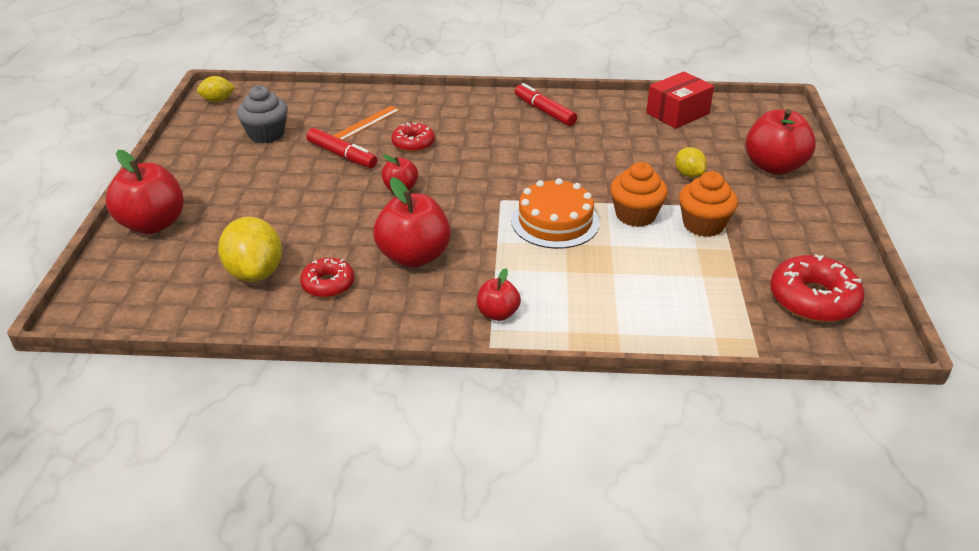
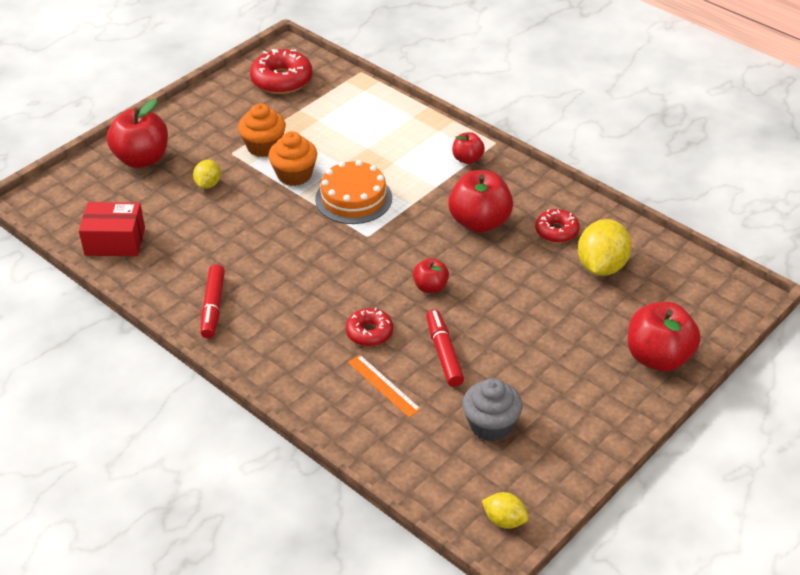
camera: 140 degrees left, 5 degrees up
orange ruler [333,106,400,140] -> orange ruler turned 60 degrees clockwise [348,355,421,418]

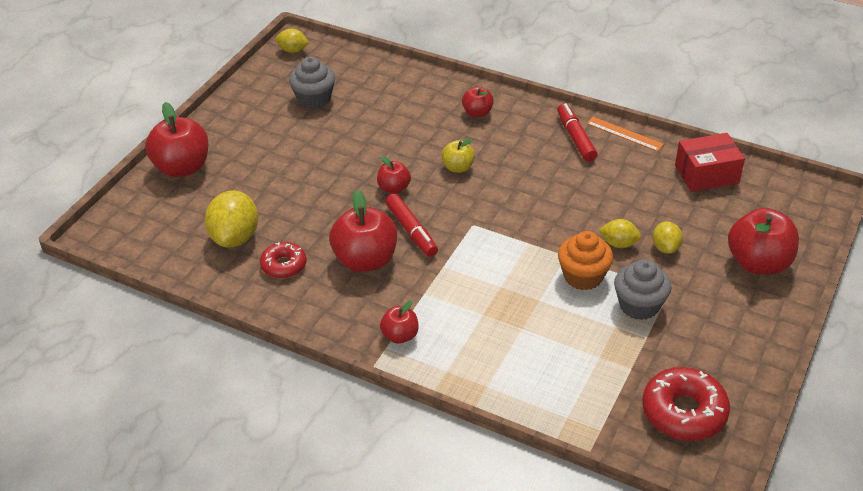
camera: 165 degrees right, 0 degrees up
orange cupcake [238,103,286,157] -> grey cupcake [614,259,671,320]
orange cake [315,160,392,224] -> none
red donut [346,307,393,346] -> none
orange ruler [348,355,421,418] -> orange ruler moved to [587,117,664,152]
red marker [426,309,464,387] -> red marker moved to [385,194,438,257]
none -> yellow apple [442,138,475,173]
none -> red apple [462,86,494,117]
none -> yellow lemon [599,219,641,248]

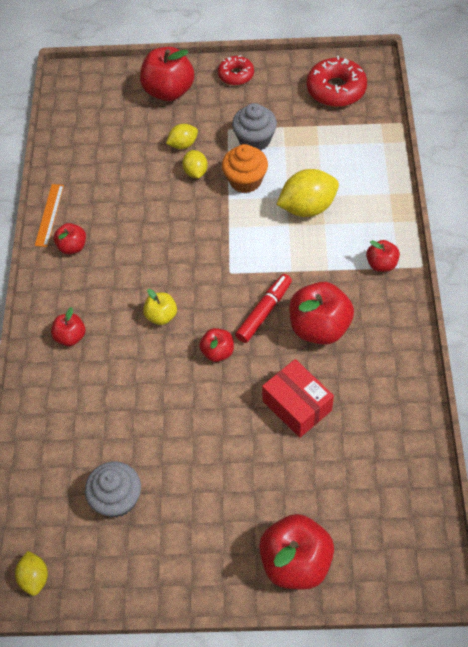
camera: 115 degrees left, 15 degrees up
yellow lemon [205,190,258,248] -> yellow lemon moved to [276,169,339,217]
red donut [260,242,307,279] -> red donut moved to [218,55,254,85]
red marker [557,103,597,162] -> red apple [54,223,86,254]
red box [675,133,745,192] -> red box moved to [262,359,334,438]

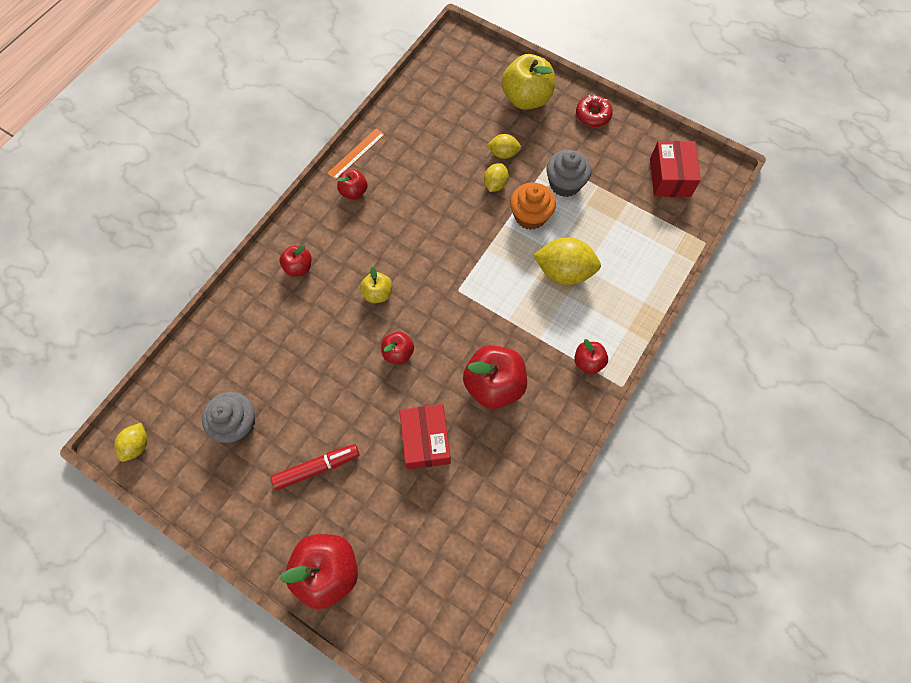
camera: 30 degrees right, 10 degrees up
red apple [140,47,194,101] -> yellow apple [502,54,555,110]
red marker [235,274,292,343] -> red marker moved to [271,444,359,490]
red donut [307,56,367,107] -> red box [650,141,701,197]

